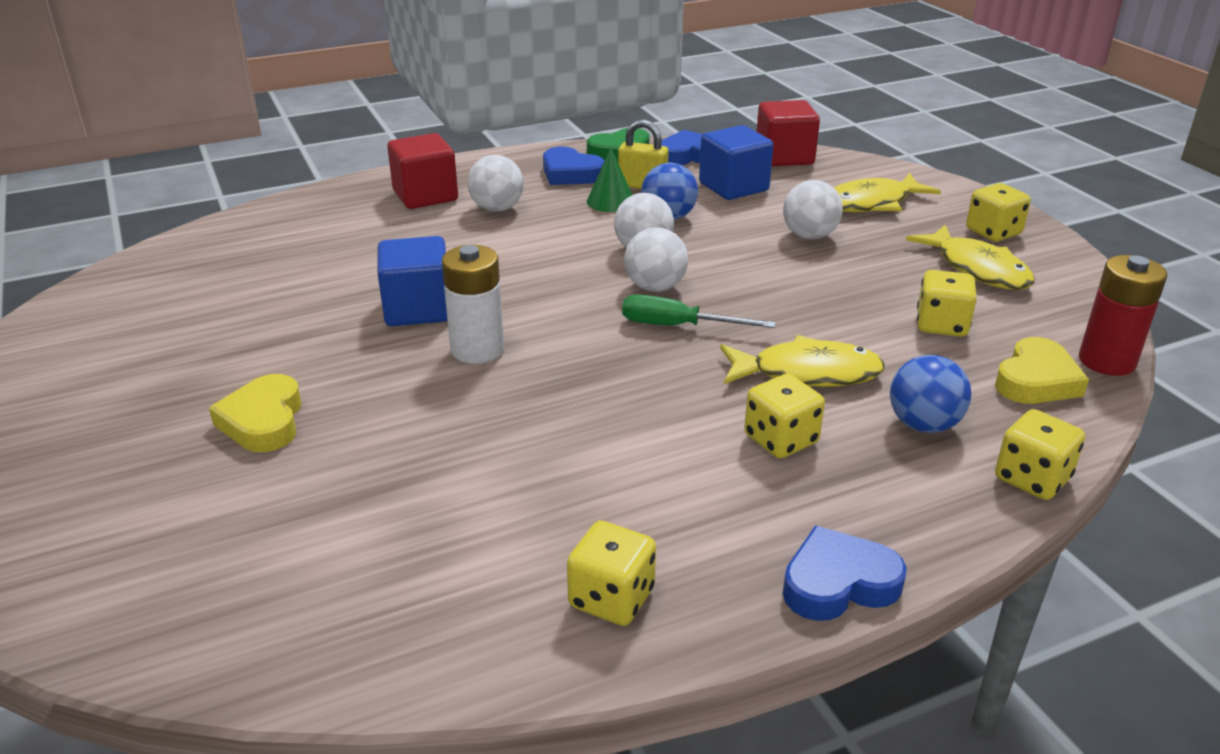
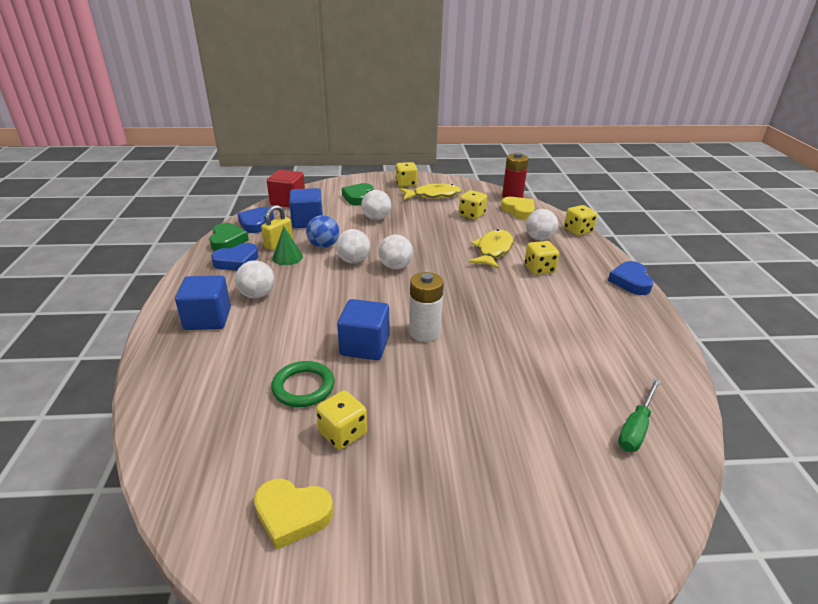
camera: 70 degrees left, 0 degrees up
yellow heart [209,374,302,452] -> yellow heart moved to [254,479,333,550]
red cube [387,133,458,209] -> blue cube [175,275,231,330]
yellow dice [567,521,656,626] -> yellow dice moved to [316,390,367,450]
green screwdriver [622,294,776,328] -> green screwdriver moved to [618,378,661,452]
yellow fish [834,173,941,212] -> green heart [342,183,374,206]
blue ball [890,355,972,433] -> white ball [526,209,558,241]
none -> green ring [271,361,335,407]

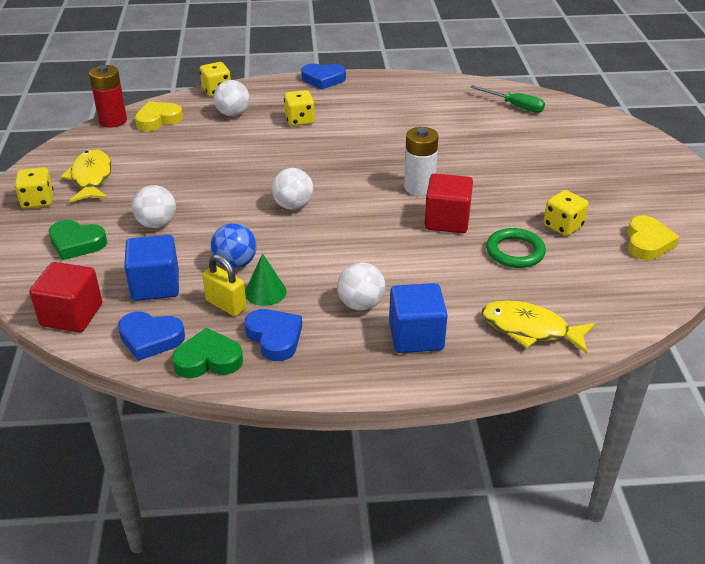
camera: 90 degrees left, 5 degrees up
white ball [336,229,370,264] -> none
blue cube [337,299,389,360] -> red cube [424,174,473,233]
yellow dice [459,190,487,219] -> none
yellow fish [469,229,514,269] -> yellow fish moved to [482,300,596,354]

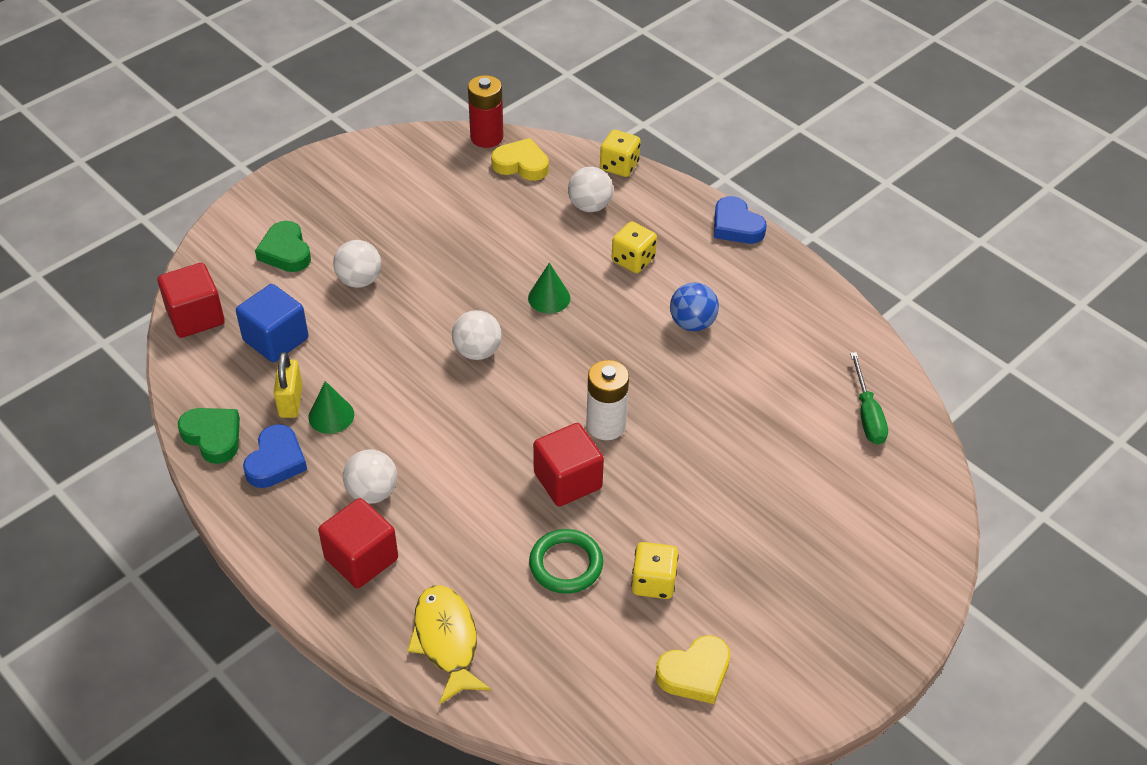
camera: 50 degrees right, 10 degrees up
yellow dice [15,167,53,209] -> none
yellow fish [61,149,112,202] -> none
blue heart [118,312,185,361] -> none
blue ball [211,223,256,269] -> blue ball moved to [670,282,719,331]
blue cube [389,283,448,353] -> red cube [318,498,398,588]
none -> green cone [528,263,570,314]

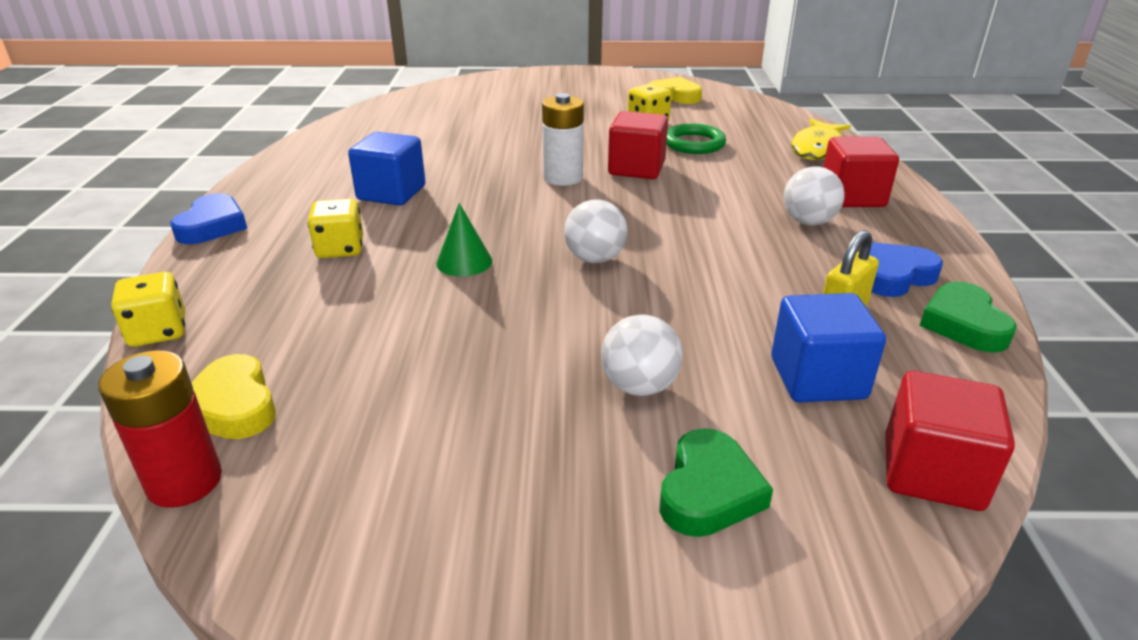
camera: 135 degrees left, 15 degrees down
green cone [308,381,354,434] -> none
white ball [568,167,613,212] -> none
blue ball [670,282,719,331] -> blue cube [348,132,426,206]
green screwdriver [850,352,888,445] -> none

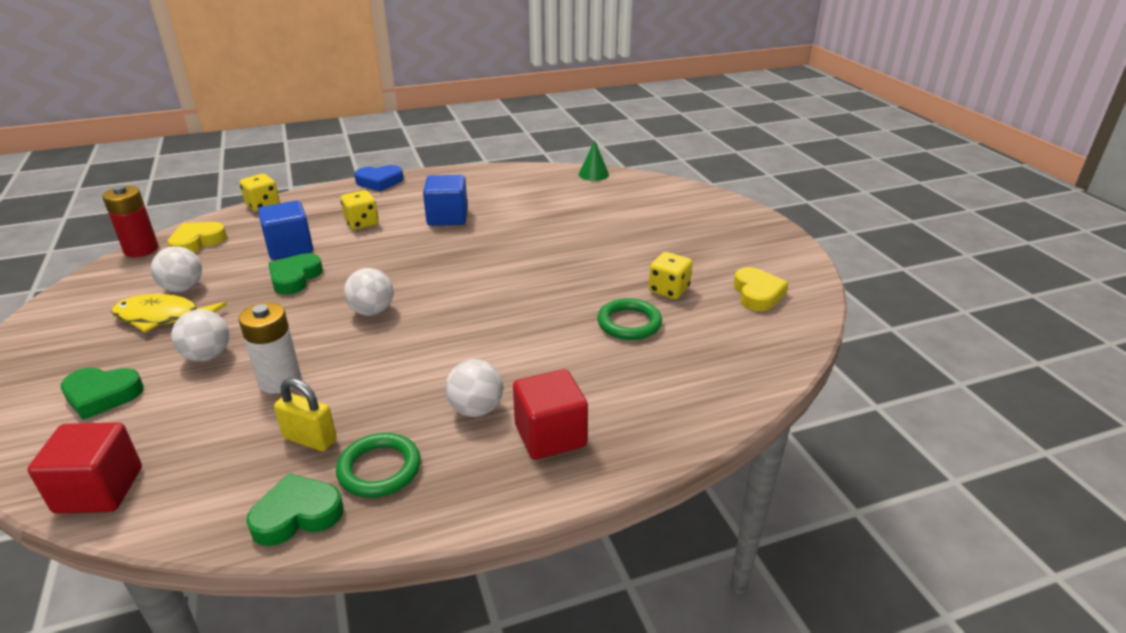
camera: 70 degrees right, 0 degrees up
green cone [436,203,492,277] -> green cone moved to [579,140,609,181]
white battery [542,93,584,186] -> white battery moved to [238,302,301,394]
red cube [608,111,668,179] -> none
blue cube [771,293,886,402] -> blue cube moved to [258,201,313,260]
yellow fish [791,119,851,160] -> yellow fish moved to [111,294,227,333]
blue heart [869,242,943,297] -> green ring [336,433,421,498]
none -> white ball [151,246,202,292]
none -> green heart [268,253,323,295]

